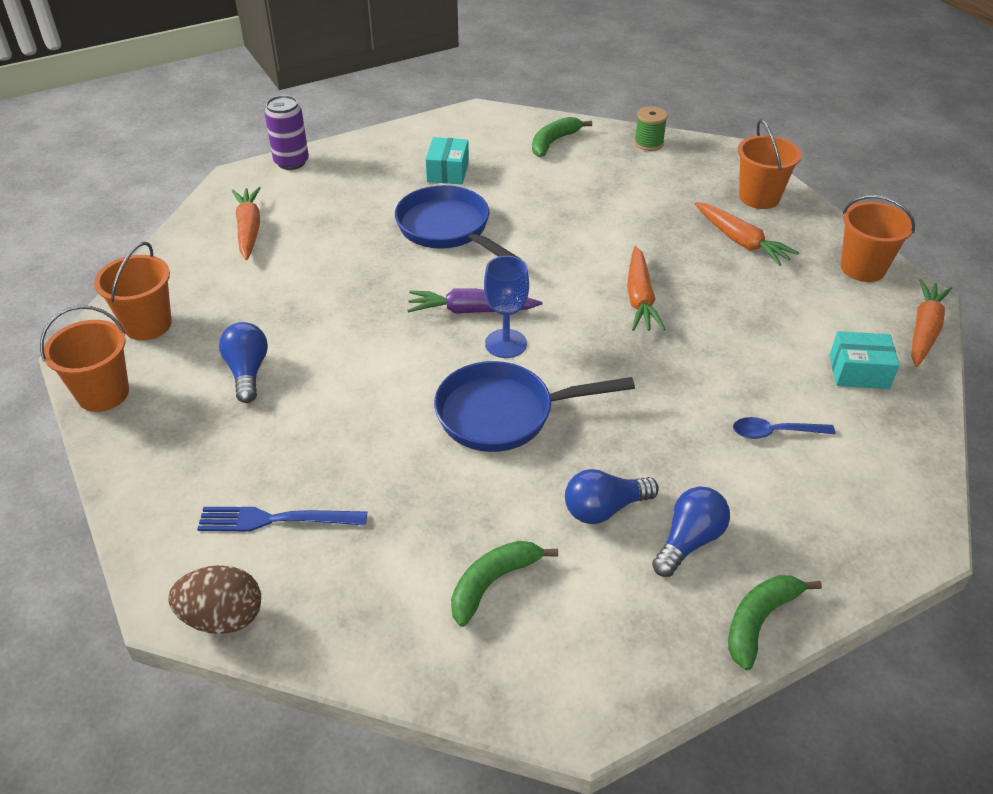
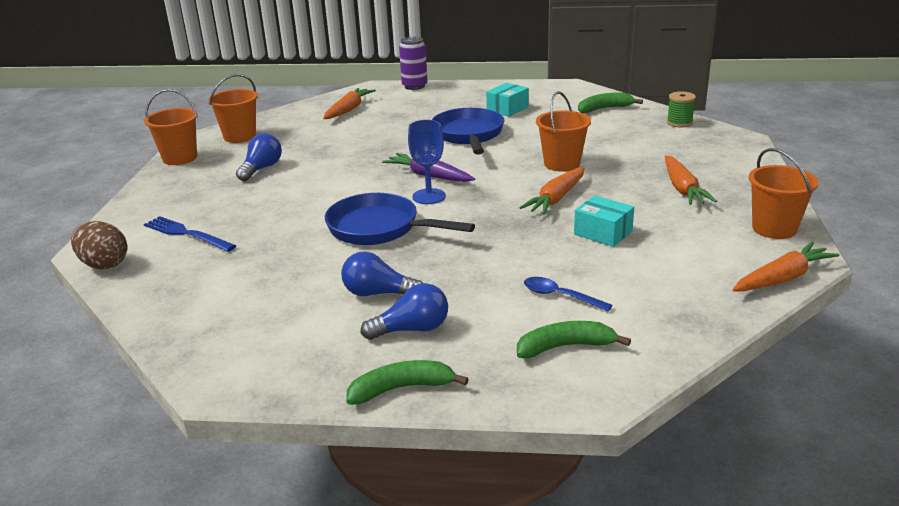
camera: 35 degrees right, 15 degrees down
green banana [451,541,558,627] -> green banana moved to [517,321,631,358]
orange bucket [738,119,802,209] -> orange bucket moved to [536,91,591,172]
turquoise box [830,331,899,389] -> turquoise box moved to [574,195,634,247]

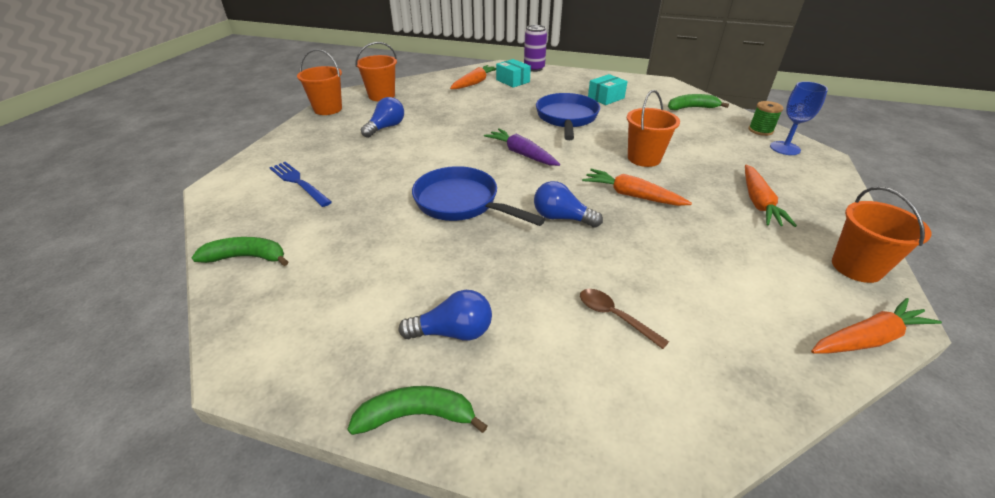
camera: 10 degrees right, 10 degrees up
brown egg [71,221,128,270] -> none
blue light bulb [341,252,423,296] -> blue light bulb moved to [534,181,603,228]
blue goblet [408,120,446,204] -> blue goblet moved to [770,81,828,155]
green banana [517,321,631,358] -> green banana moved to [192,237,288,266]
orange carrot [519,167,585,215] -> orange carrot turned 75 degrees clockwise [582,169,692,206]
blue spoon [524,277,613,311] -> brown spoon [580,289,669,349]
turquoise box [574,195,634,247] -> turquoise box moved to [496,59,531,88]

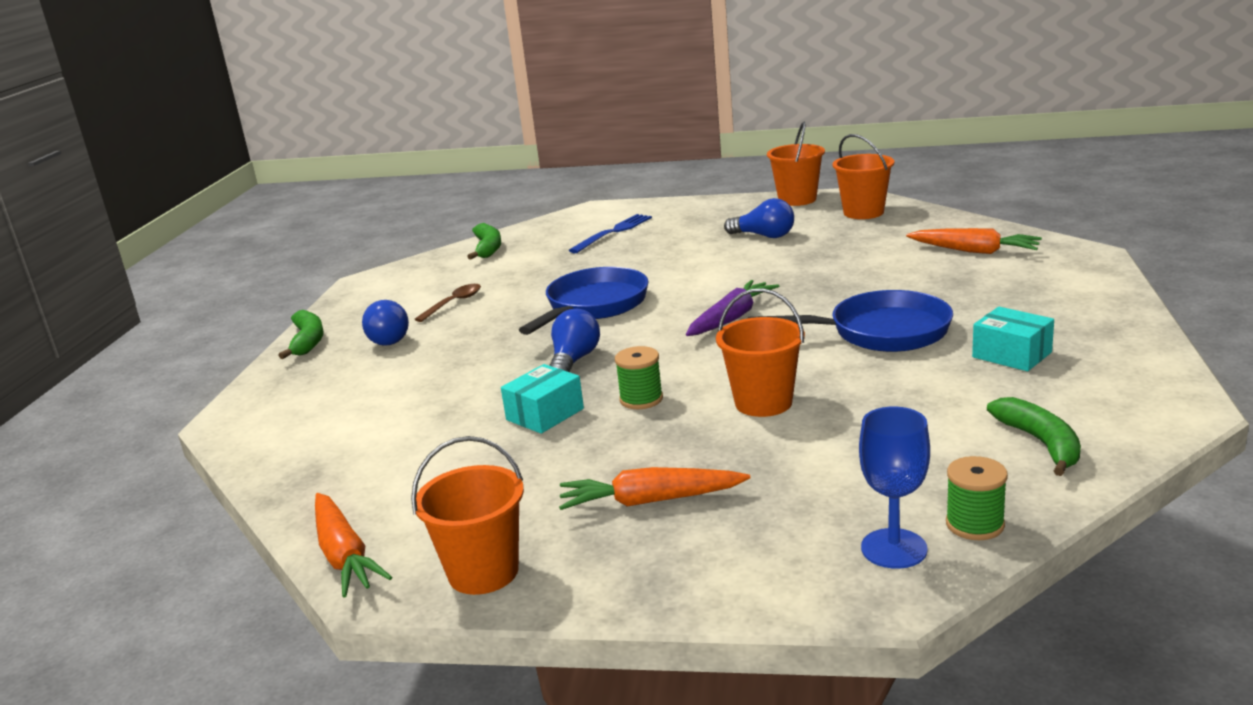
camera: 85 degrees right, 15 degrees down
turquoise box [496,59,531,88] -> turquoise box moved to [501,364,584,434]
purple can [524,25,547,72] -> none
brown spoon [580,289,669,349] -> brown spoon moved to [415,284,481,322]
orange carrot [582,169,692,206] -> green spool [615,346,663,409]

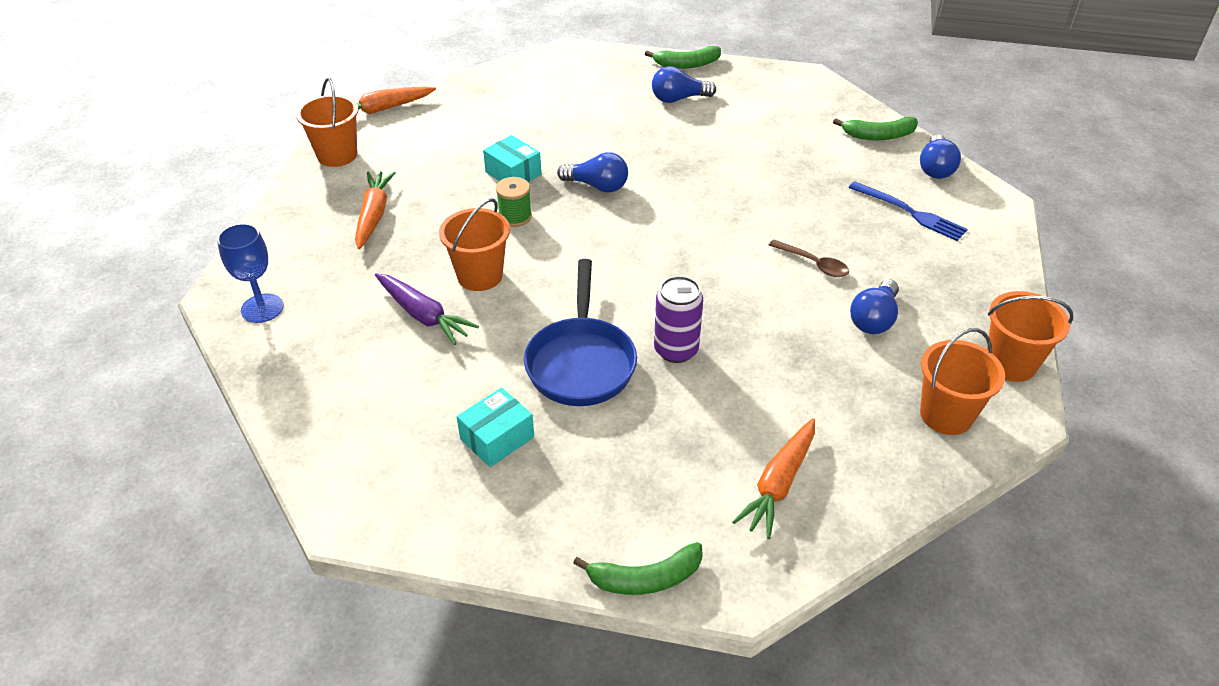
camera: 90 degrees right, 20 degrees up
brown spoon [415,284,481,322] -> brown spoon moved to [769,239,849,277]
blue pan [519,267,648,335] -> none
purple carrot [686,280,779,336] -> purple carrot moved to [375,273,479,345]
green spool [946,456,1008,540] -> none
green banana [987,397,1081,476] -> green banana moved to [573,542,703,595]
none -> purple can [654,276,703,363]
none -> blue light bulb [920,135,961,179]

